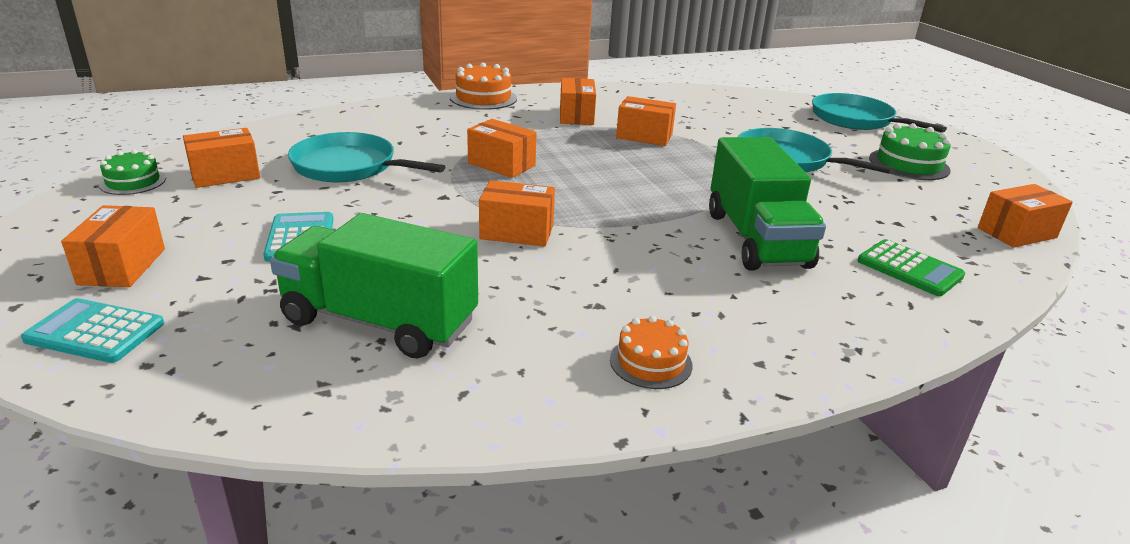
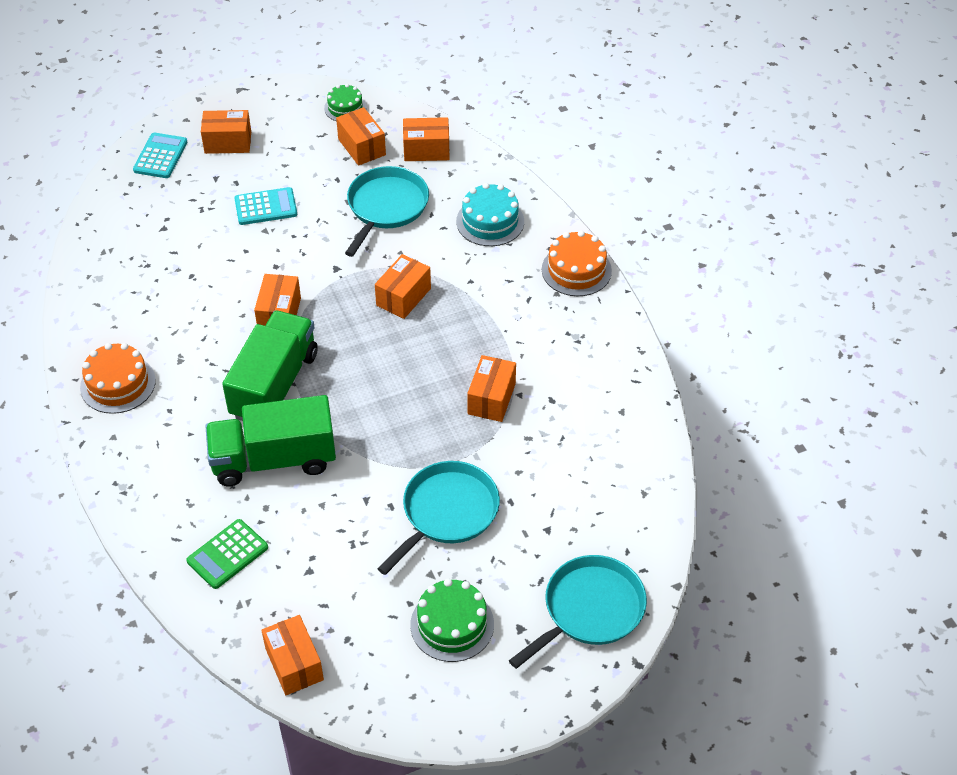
camera: 90 degrees right, 20 degrees up
green truck [270,213,478,359] -> green truck moved to [222,311,318,421]
orange box [560,78,596,125] -> orange box moved to [403,117,449,161]
orange cake [610,316,693,389] -> orange cake [80,343,156,414], size x1.51
none -> turquoise cake [456,183,524,246]

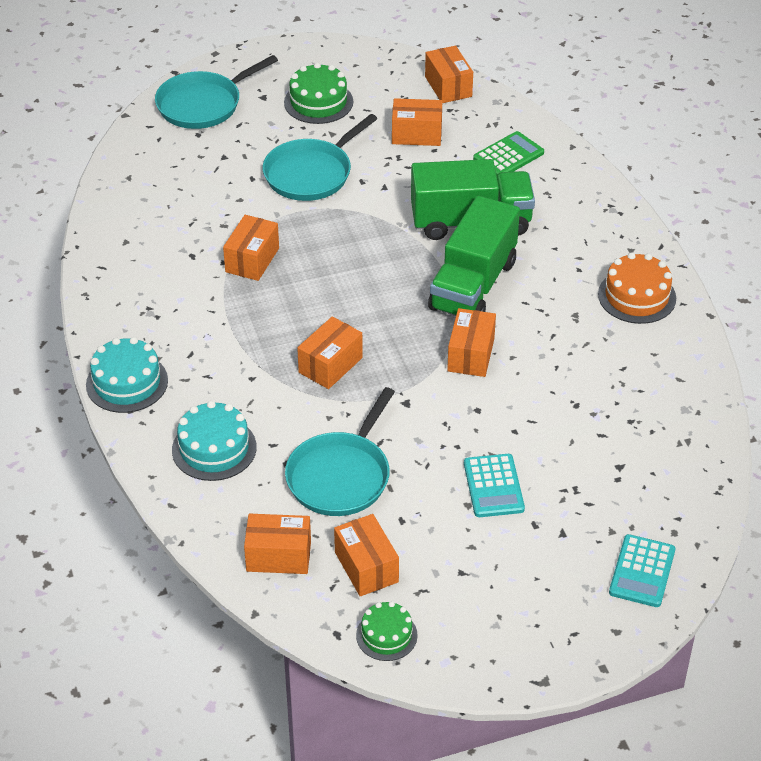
camera: 175 degrees left, 5 degrees down
orange box [201,110,251,154] -> orange box moved to [392,98,442,146]
turquoise calculator [234,187,297,225] -> turquoise calculator turned 90 degrees counterclockwise [464,454,525,517]
orange cake [542,231,612,296] -> turquoise cake [86,337,168,413]

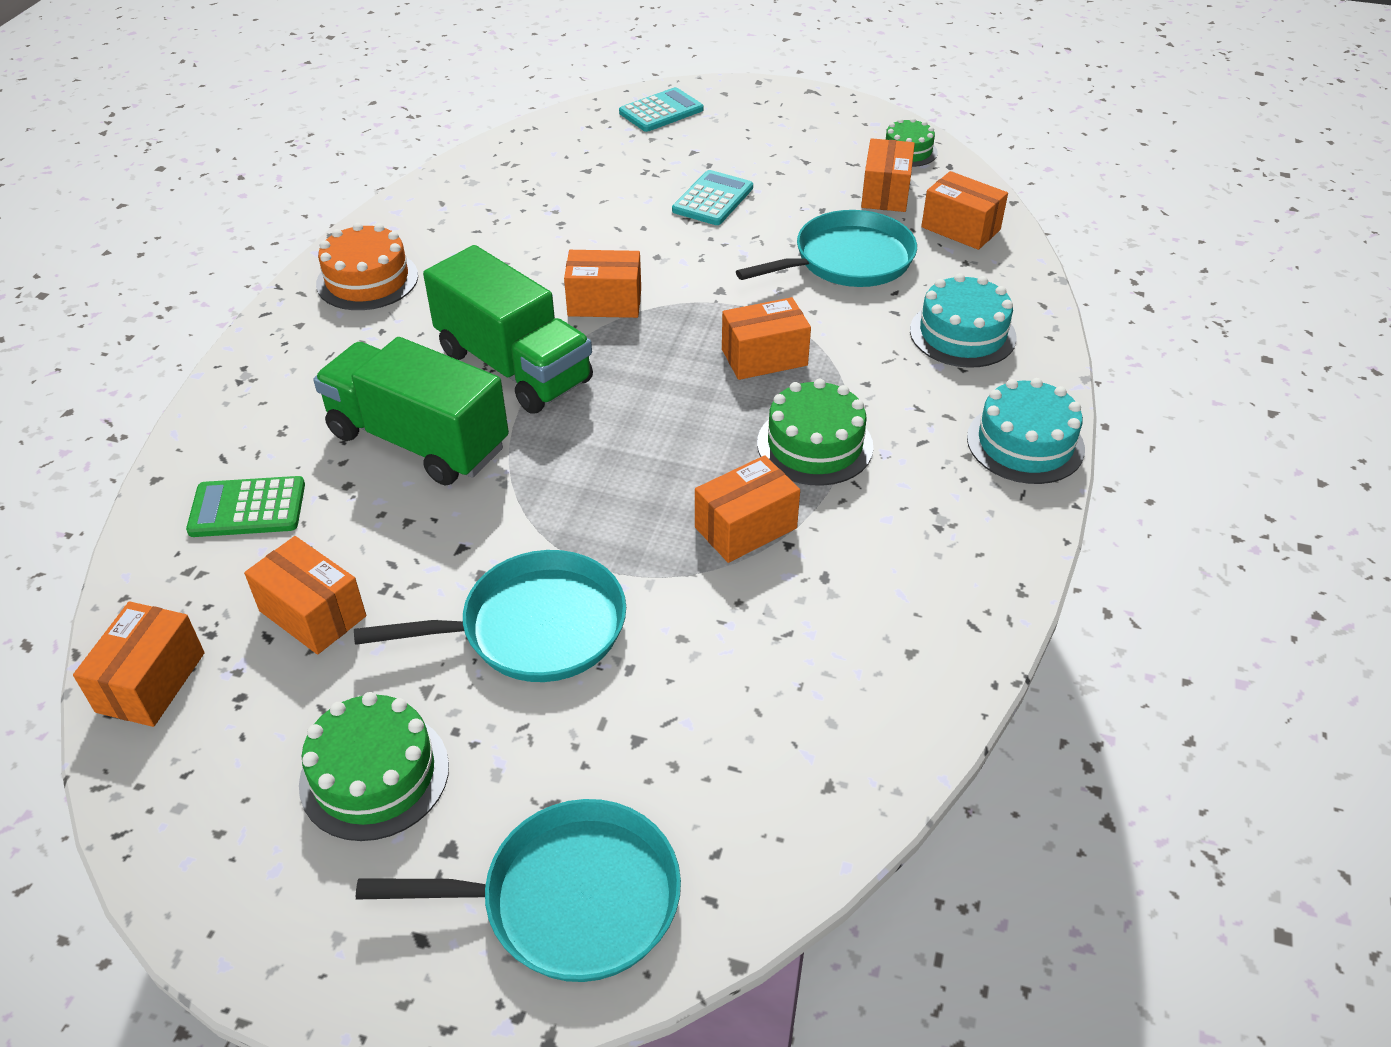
camera: 145 degrees left, 0 degrees up
green truck [428,195,520,316] -> green truck turned 75 degrees clockwise [423,245,593,414]
orange box [447,308,496,377] -> orange box turned 45 degrees clockwise [564,250,641,318]
none -> green cake [757,379,873,486]

